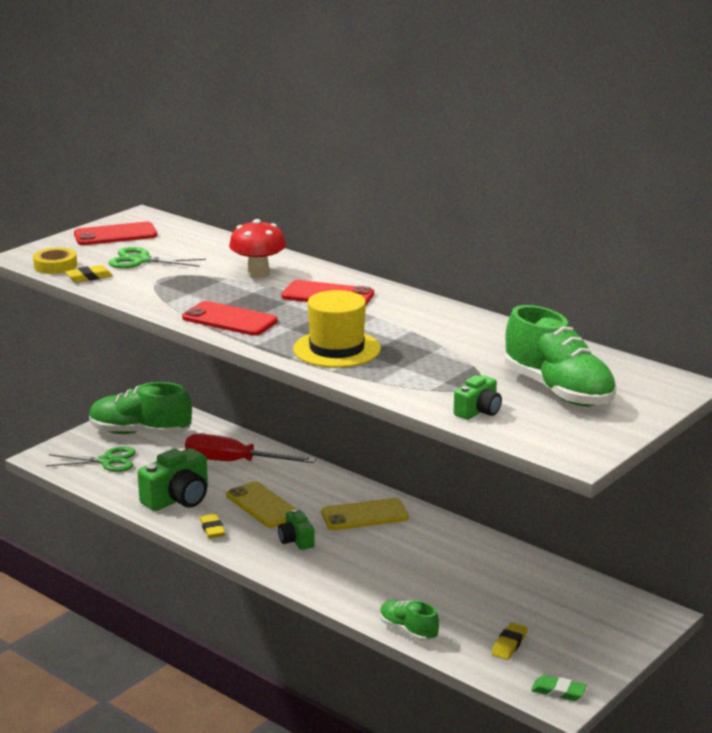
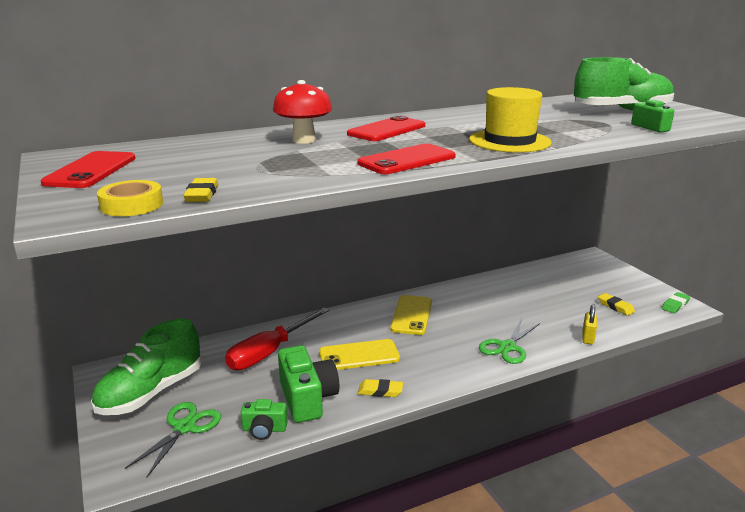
camera: 65 degrees left, 0 degrees up
green scissors [108,247,206,268] -> green scissors moved to [479,319,540,364]
green camera [278,509,315,550] -> green camera moved to [241,399,288,440]
green shoe [380,600,439,642] -> yellow padlock [582,304,597,345]

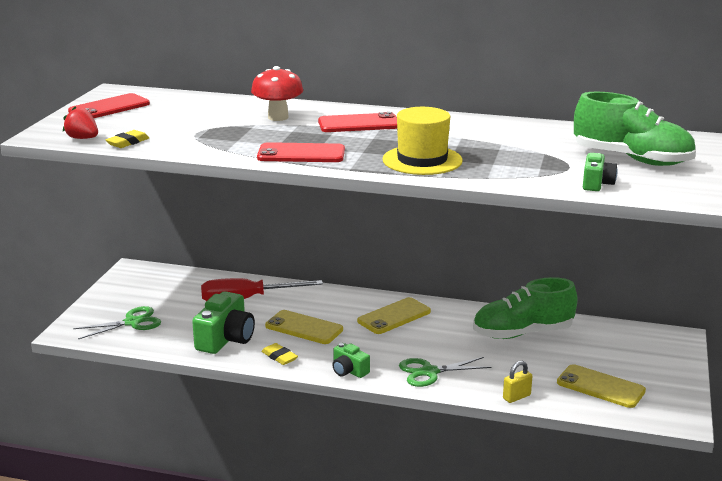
camera: 40 degrees right, 0 degrees up
green shoe [91,318,201,415] -> green shoe moved to [473,277,578,339]
yellow tape [97,180,163,216] -> red strawberry [63,107,98,139]
green camera [241,399,288,440] -> green camera moved to [332,343,370,378]
yellow eraser [598,293,635,316] -> yellow phone [557,364,646,408]
green eraser [662,292,690,313] -> none

